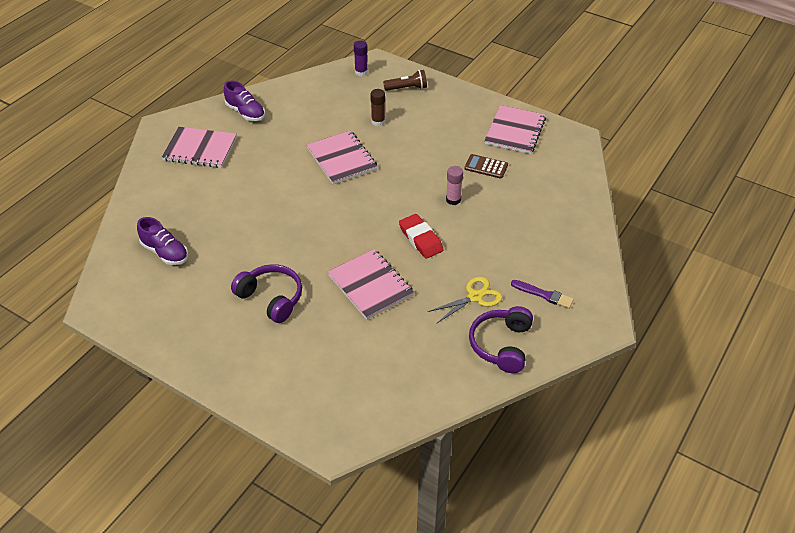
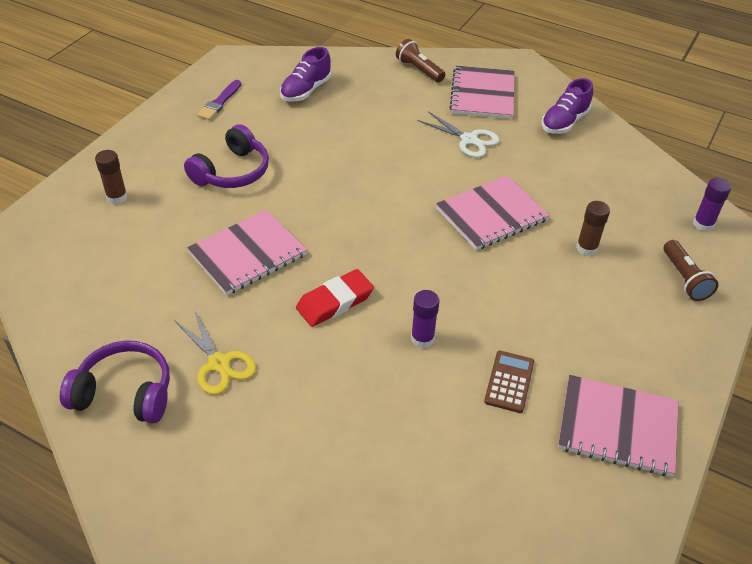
camera: 85 degrees right, 0 degrees up
pink glue stick [446,166,463,205] -> purple glue stick [411,290,439,348]
purple brush [511,280,574,309] -> purple brush moved to [197,80,241,120]
none -> brown glue stick [95,150,128,204]
none -> brown flashlight [396,39,445,82]
none -> white scissors [418,111,499,158]

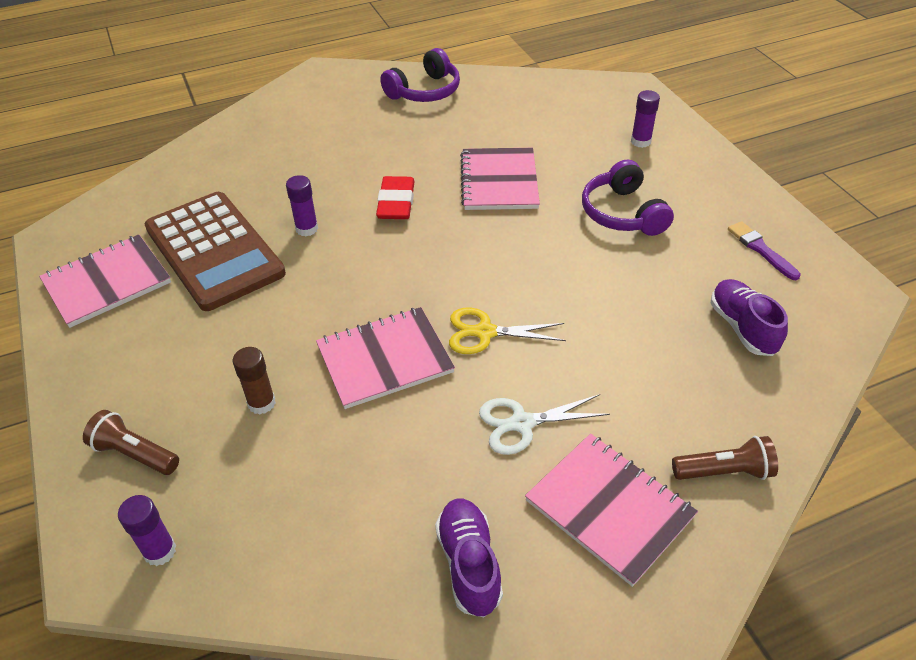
camera: 130 degrees right, 0 degrees up
brown glue stick [95,150,128,204] -> purple glue stick [631,90,660,148]
yellow scissors [174,310,256,395] -> yellow scissors moved to [449,308,566,354]
pink notebook [436,175,550,250] -> pink notebook turned 60 degrees clockwise [316,307,455,409]
brown calculator [484,351,534,413] -> brown calculator [145,192,286,311], size x2.40

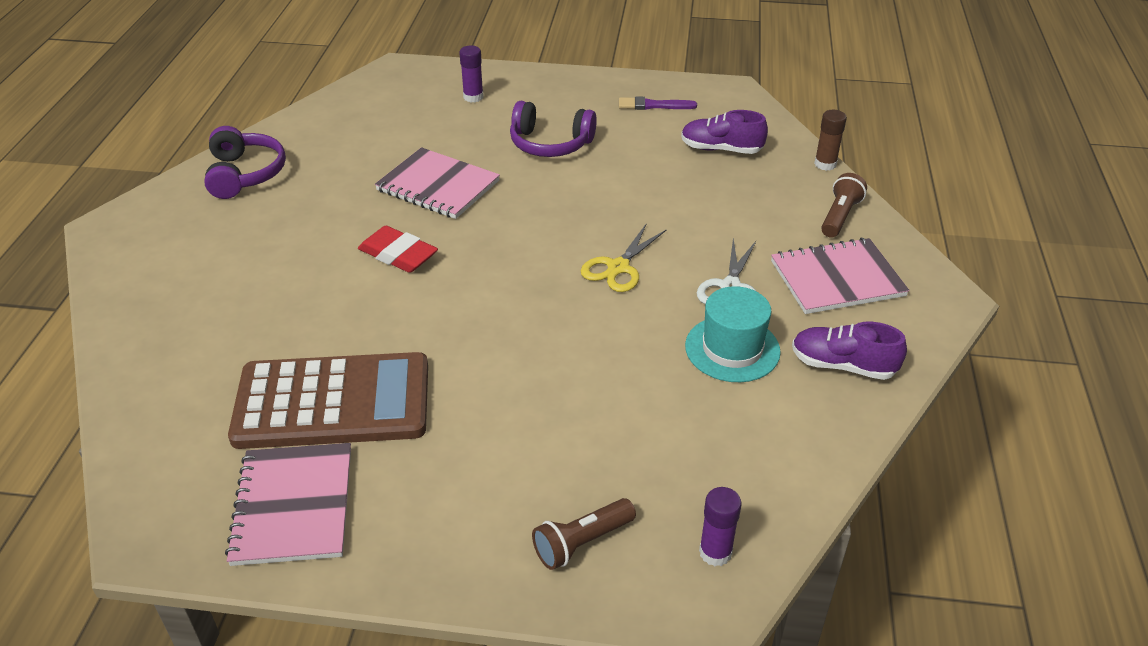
camera: 60 degrees left, 5 degrees down
brown glue stick [233,347,276,414] -> brown glue stick moved to [814,110,847,171]
purple glue stick [286,175,318,236] -> none
pink notebook [316,307,455,409] -> none
none -> turquoise hat [685,286,781,382]

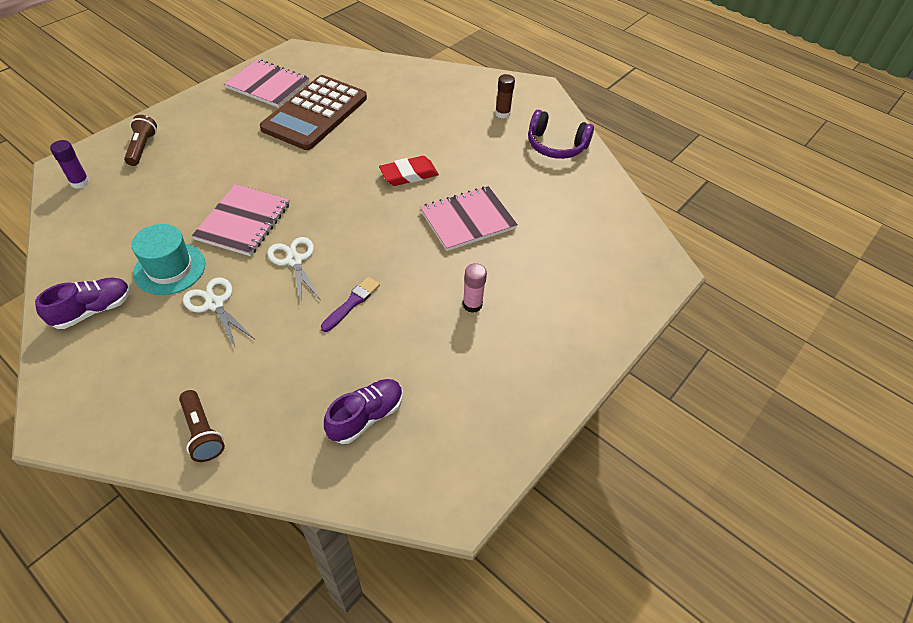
camera: 120 degrees right, 10 degrees up
purple glue stick [459,45,483,102] -> none
purple headphones [510,101,597,157] -> pink glue stick [463,263,487,313]
yellow scissors [581,223,667,292] -> white scissors [267,237,320,305]
purple brush [619,97,697,110] -> purple brush moved to [321,277,380,332]
pink notebook [771,238,910,314] -> pink notebook moved to [192,184,290,256]
brown glue stick [814,110,847,171] -> brown glue stick moved to [495,74,515,119]

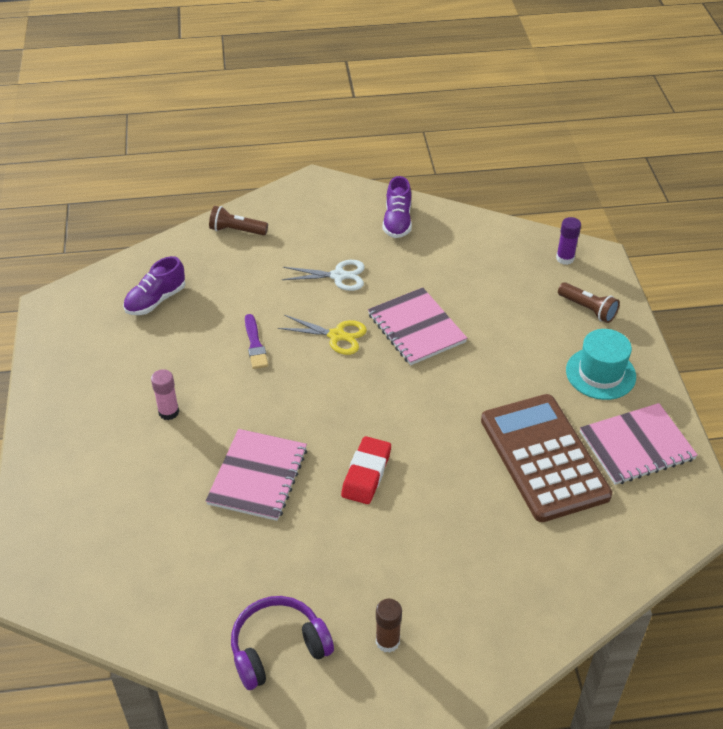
camera: 135 degrees right, 5 degrees down
turquoise hat [132,224,205,295] -> turquoise hat moved to [566,329,636,400]
white scissors [267,237,320,305] -> yellow scissors [278,315,367,355]
purple shoe [324,379,403,444] -> purple shoe turned 45 degrees clockwise [123,256,185,315]

